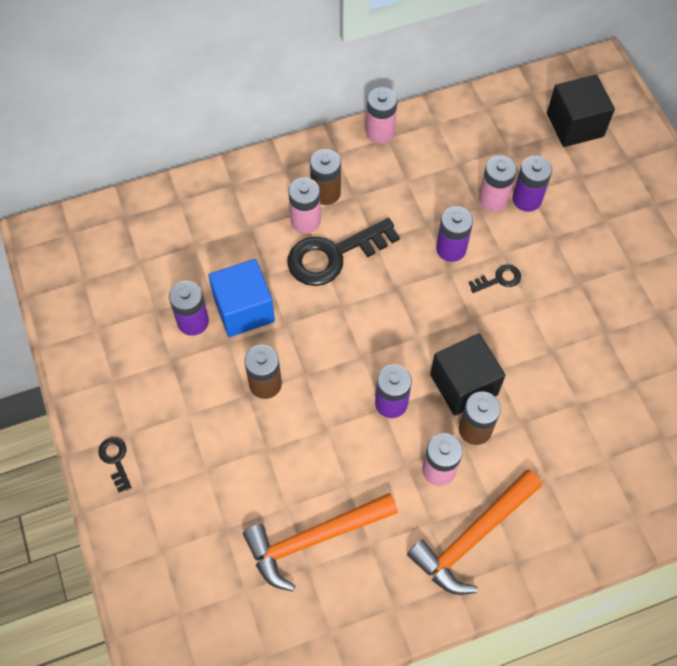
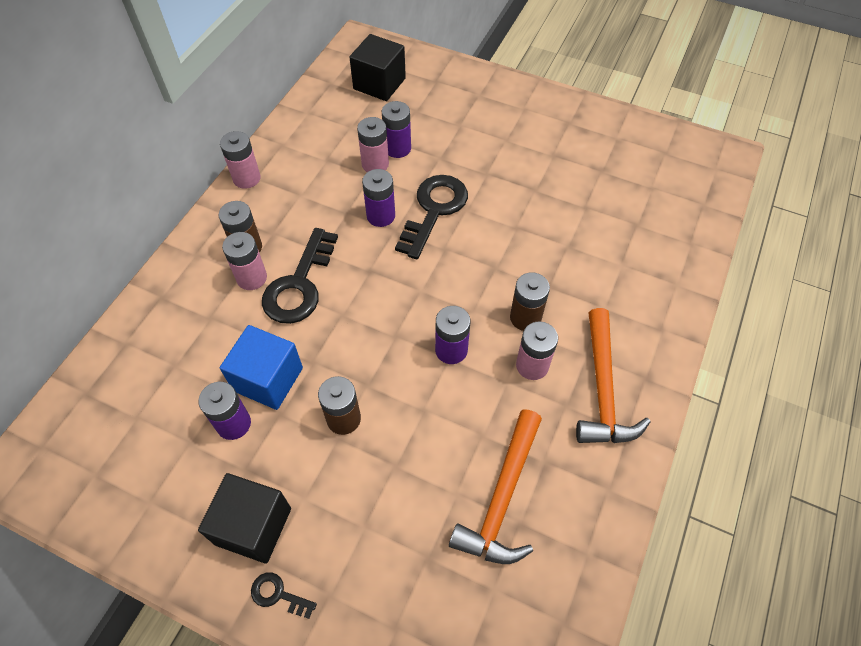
camera: 45 degrees left, 5 degrees down
black cube [430,333,505,416] -> black cube moved to [198,473,291,564]
black key [469,264,521,293] -> black key [395,175,468,259], size x2.18

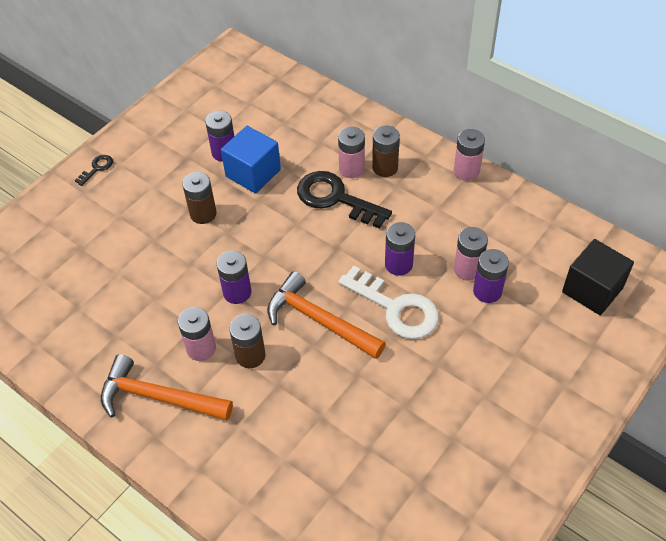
camera: 105 degrees right, 5 degrees down
black cube [198,473,291,564] -> none
black key [395,175,468,259] -> white key [338,266,439,339]
orange hammer [449,409,542,564] -> orange hammer moved to [267,271,386,359]

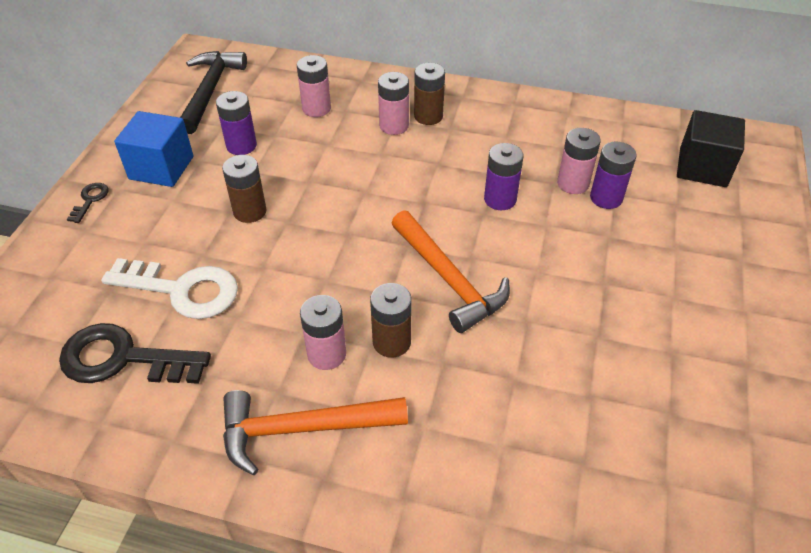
camera: 25 degrees left, 5 degrees down
purple battery [217,251,251,304] -> none
blue cube [221,126,281,194] -> blue cube moved to [114,111,193,187]
orange hammer [267,271,386,359] -> orange hammer turned 135 degrees counterclockwise [392,210,510,333]
black key [297,171,392,229] -> black key moved to [59,323,211,384]
white key [338,266,439,339] -> white key moved to [101,258,238,319]
pink battery [454,129,485,181] -> pink battery moved to [297,55,331,117]
none -> black hammer [180,51,247,134]

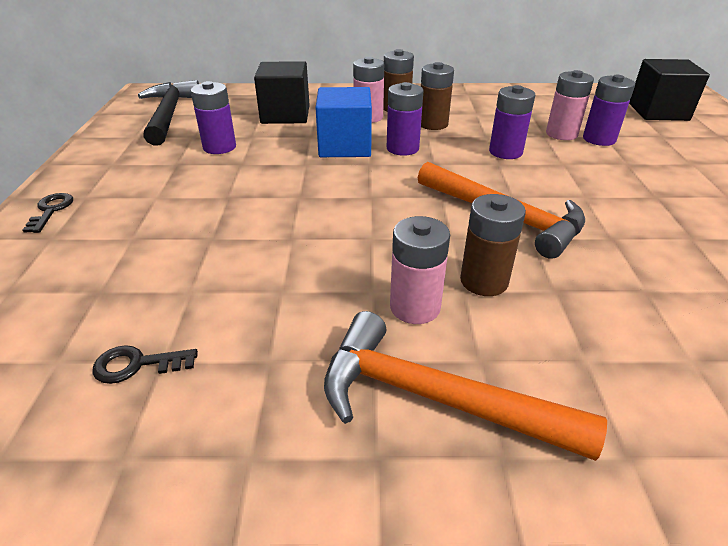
camera: 15 degrees left, 10 degrees down
black key [59,323,211,384] -> black key [92,345,198,384], size x0.46
white key [101,258,238,319] -> none
blue cube [114,111,193,187] -> blue cube moved to [316,87,372,157]
brown battery [222,155,267,223] -> brown battery moved to [421,62,454,130]
orange hammer [223,390,408,475] -> orange hammer turned 45 degrees clockwise [324,311,607,461]
pink battery [297,55,331,117] -> black cube [254,61,310,124]
none -> purple battery [387,82,424,156]

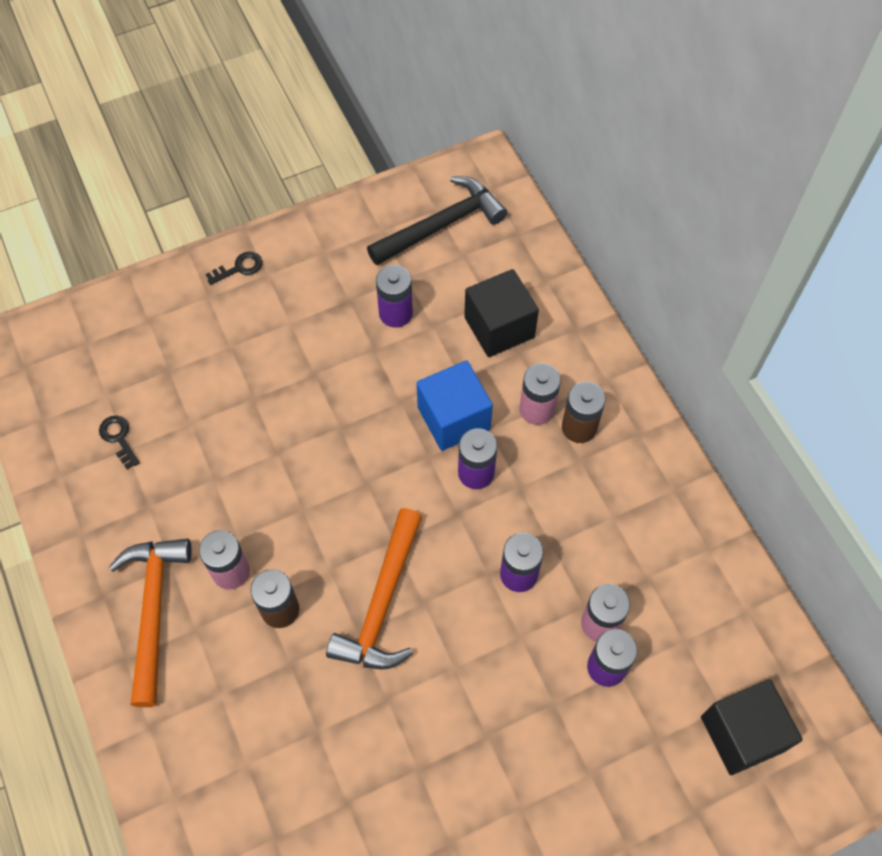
camera: 65 degrees right, 25 degrees up
brown battery [421,62,454,130] -> none

